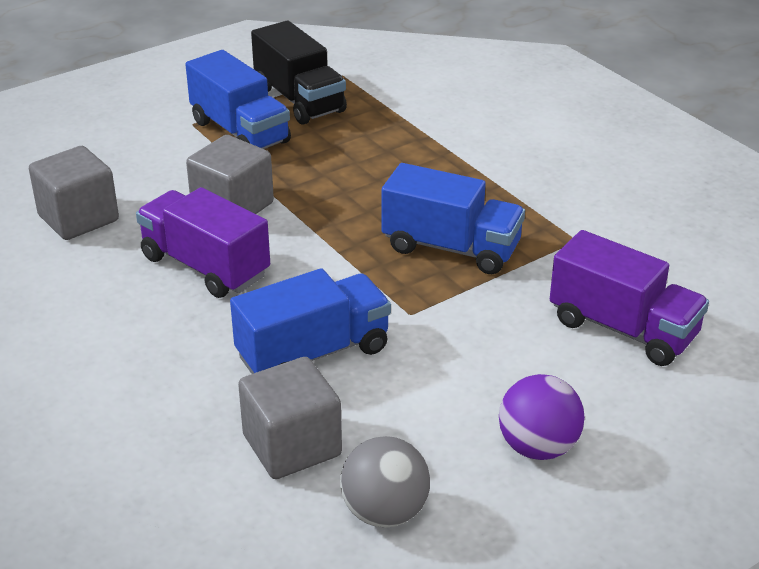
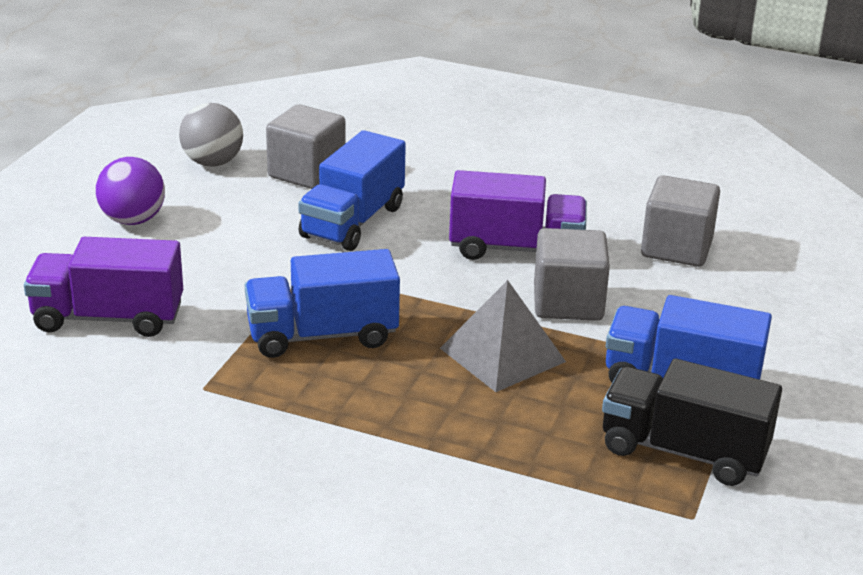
camera: 145 degrees right, 5 degrees down
none -> grey pyramid [440,280,566,392]

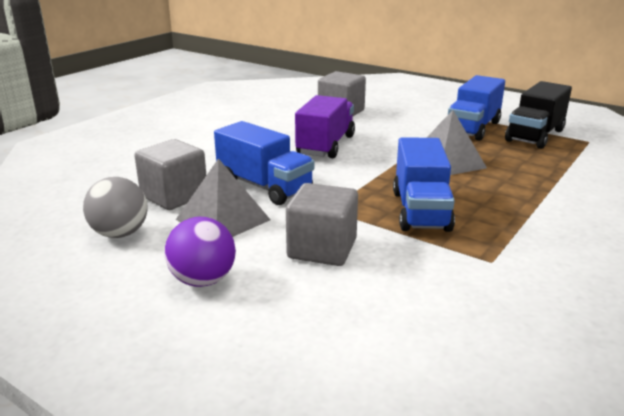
camera: 75 degrees left, 5 degrees down
purple truck [24,237,183,337] -> none
grey cube [534,228,610,321] -> grey cube moved to [286,183,358,266]
none -> grey pyramid [176,158,271,237]

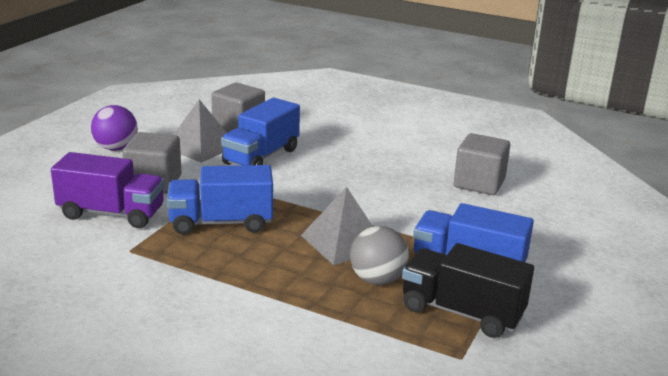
camera: 80 degrees right, 0 degrees up
grey ball [83,177,148,238] -> grey ball moved to [350,226,409,285]
purple truck [295,95,355,158] -> purple truck moved to [51,152,164,228]

